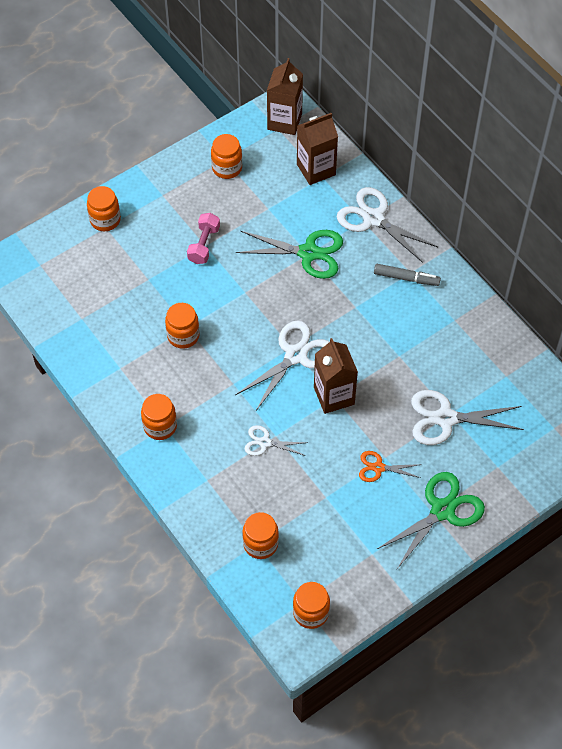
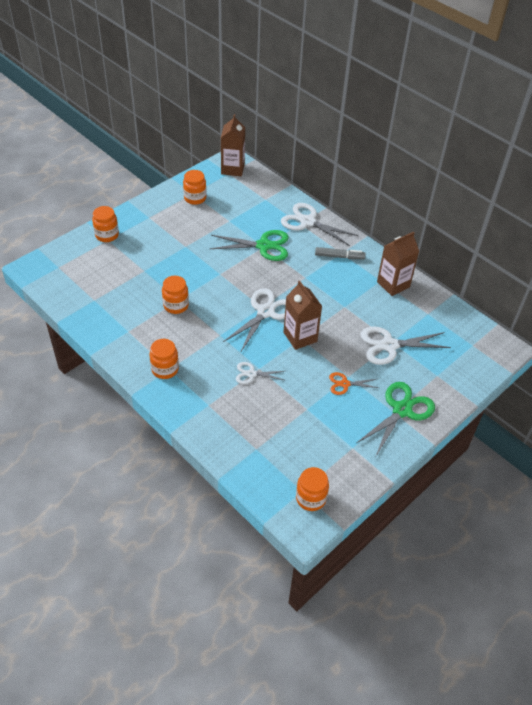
camera: 10 degrees left, 10 degrees down
pink dumbbell [187,213,220,264] -> none
orange jar [242,512,279,559] -> none
brown carton [297,113,338,185] -> brown carton moved to [377,232,419,296]

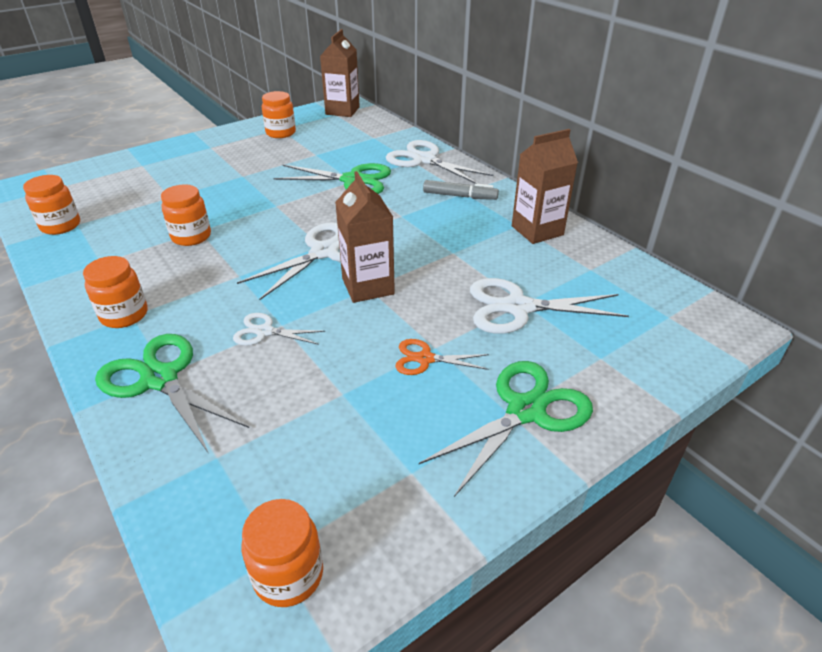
camera: 10 degrees right, 10 degrees down
orange jar [92,206,119,242] -> orange jar moved to [23,175,80,235]
none -> green scissors [95,334,249,454]

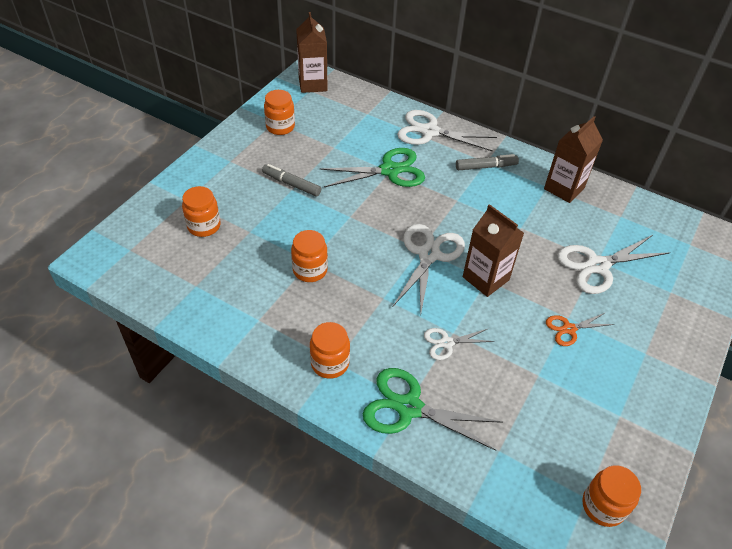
camera: 25 degrees left, 10 degrees up
orange jar [23,175,80,235] -> orange jar moved to [182,186,220,237]
green scissors [419,361,593,497] -> none
none -> grey marker [262,164,321,197]

